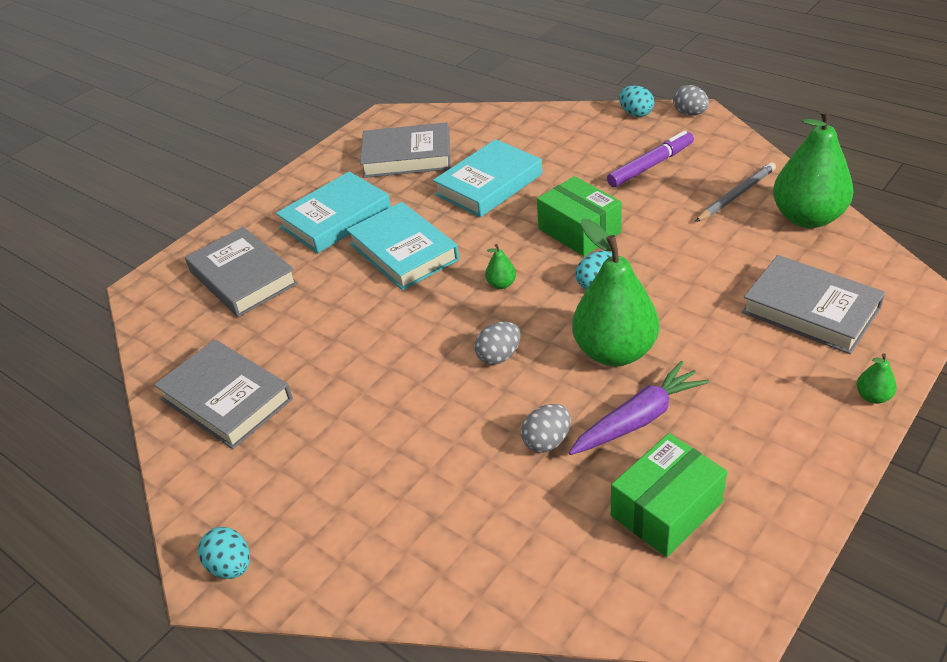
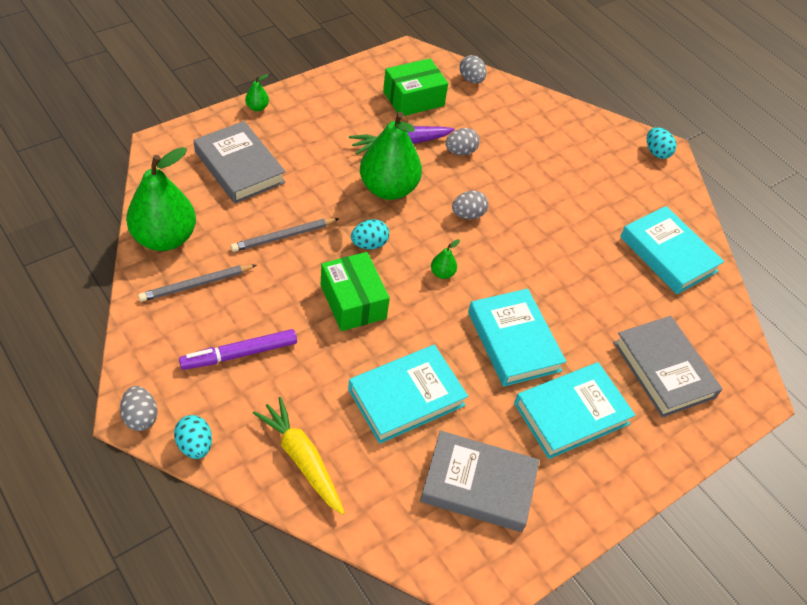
camera: 175 degrees left, 10 degrees up
grey book [154,339,293,449] -> turquoise book [620,206,724,294]
none -> grey pencil [231,218,339,252]
none -> yellow carrot [253,397,345,515]
none -> grey egg [459,55,487,84]

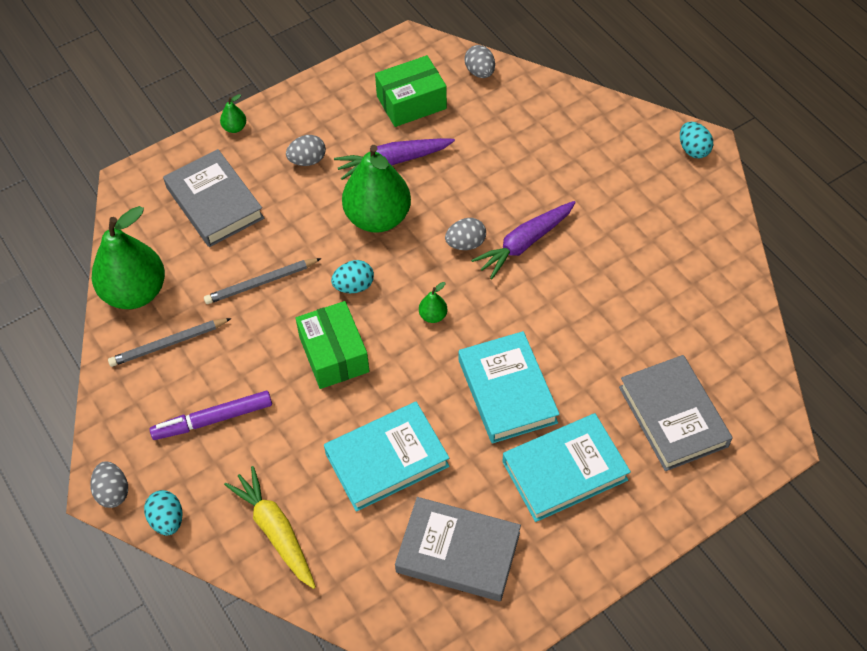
camera: 10 degrees right, 5 degrees up
grey egg [446,128,480,155] -> grey egg moved to [286,135,326,166]
turquoise book [620,206,724,294] -> none
none -> purple carrot [471,201,576,279]

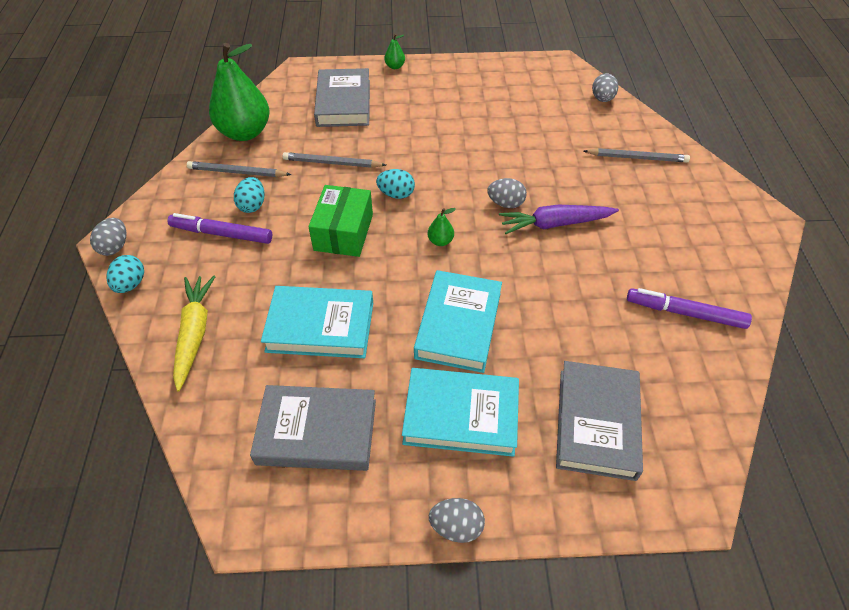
camera: 30 degrees right, 5 degrees down
grey egg [286,135,326,166] -> grey egg moved to [429,498,485,543]
purple carrot [334,138,455,180] -> none
green pear [342,145,411,233] -> none
green box [375,55,447,127] -> none
grey book [395,497,521,601] -> grey book turned 45 degrees counterclockwise [250,385,376,471]
turquoise egg [680,122,713,158] -> turquoise egg moved to [234,177,265,213]
none -> grey pencil [584,148,690,163]
none -> purple marker [627,288,752,329]

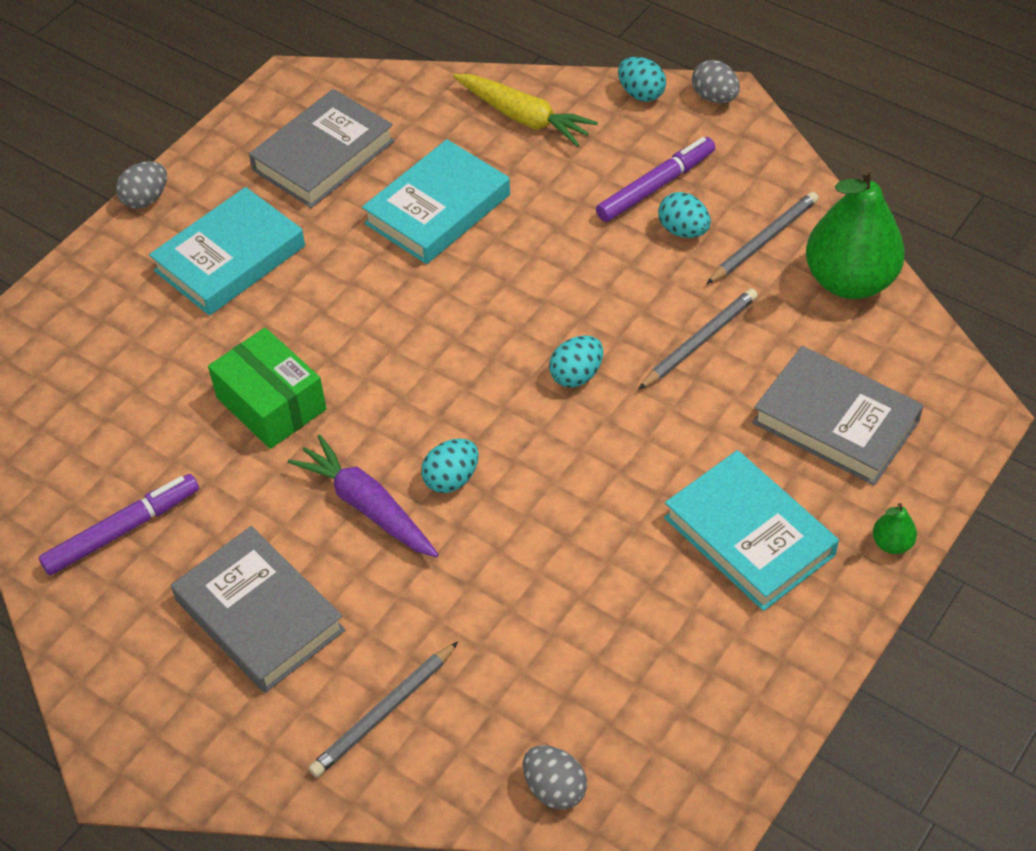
camera: 130 degrees right, 0 degrees up
green box [308,185,373,257] -> green box moved to [208,328,327,449]
turquoise book [414,270,502,373] -> turquoise book moved to [664,450,839,611]
green pear [428,208,456,246] -> none
grey egg [487,178,527,208] -> turquoise egg [421,439,479,493]
purple carrot [499,205,619,234] -> purple carrot turned 75 degrees counterclockwise [288,435,439,558]
grey book [556,361,643,481] -> grey book moved to [171,526,345,693]

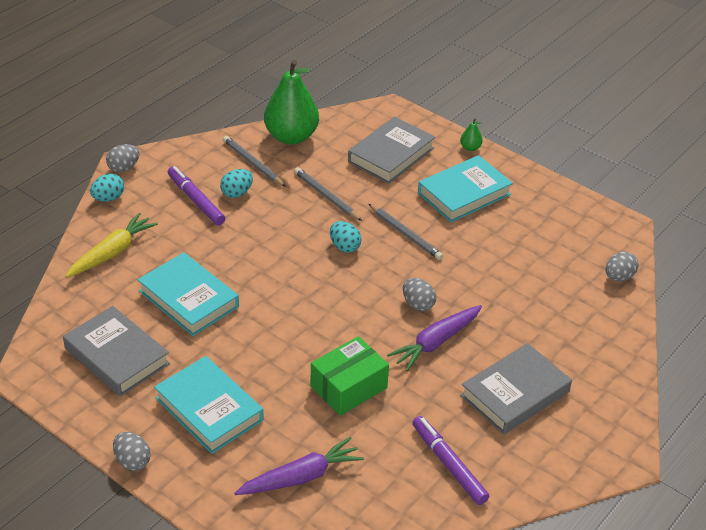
camera: 90 degrees left, 10 degrees down
grey pencil [309,642,458,777] -> grey pencil moved to [369,204,443,260]
turquoise egg [421,439,479,493] -> grey egg [403,278,436,311]
none -> purple carrot [234,437,364,495]

